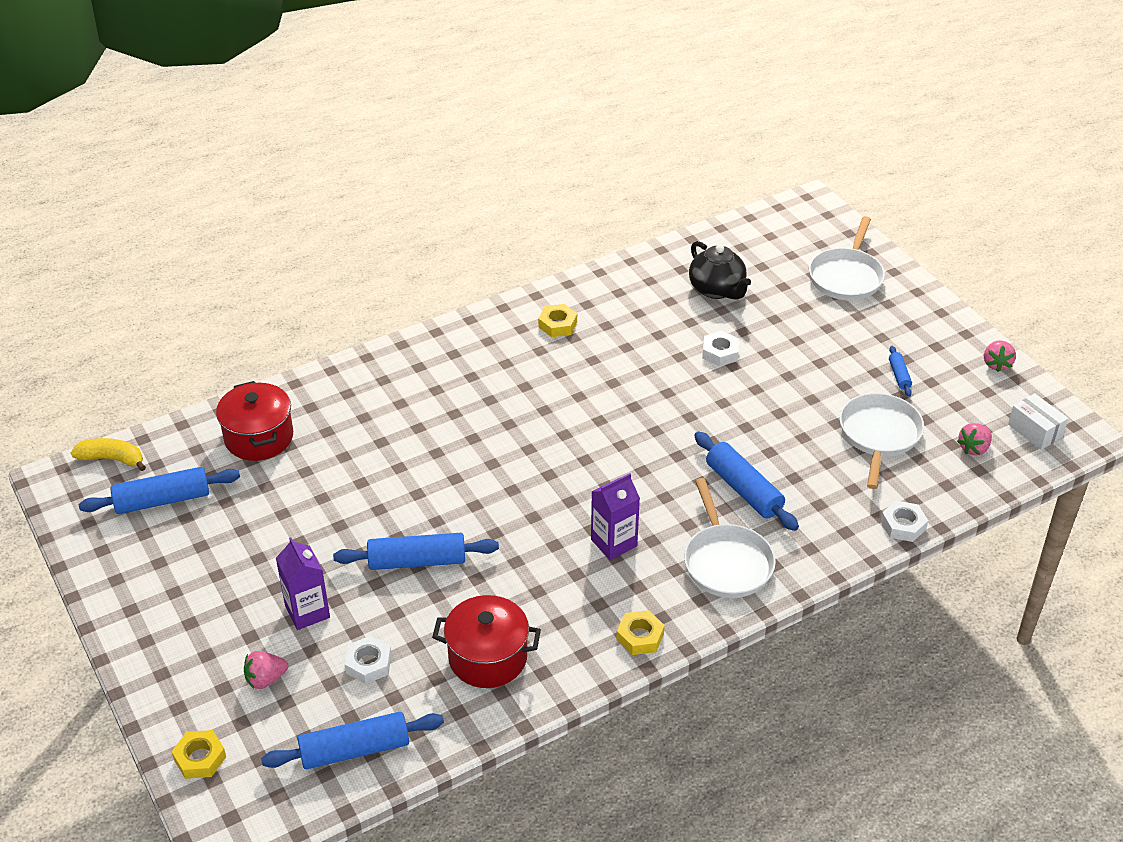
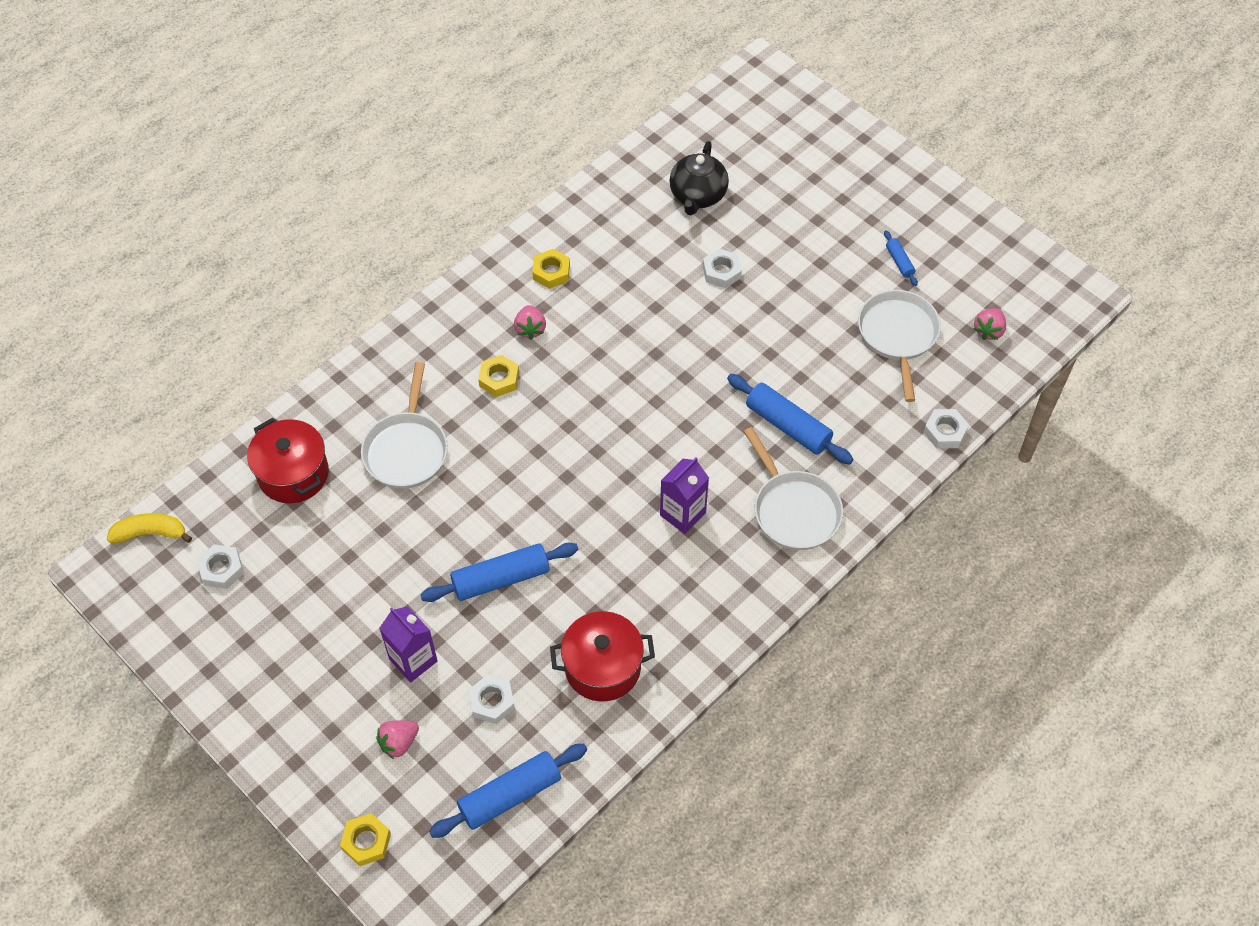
camera: 15 degrees left, 15 degrees up
blue rolling pin [79,467,240,514] -> white nut [197,544,244,589]
yellow nut [616,610,665,655] -> yellow nut moved to [478,355,519,397]
black teapot [689,241,751,300] -> black teapot turned 60 degrees clockwise [669,141,729,215]
white pan [809,216,885,301] -> white pan moved to [361,362,448,489]
pink strawberry [984,341,1016,372] -> pink strawberry moved to [514,305,546,340]
white box [1008,393,1069,450] -> none

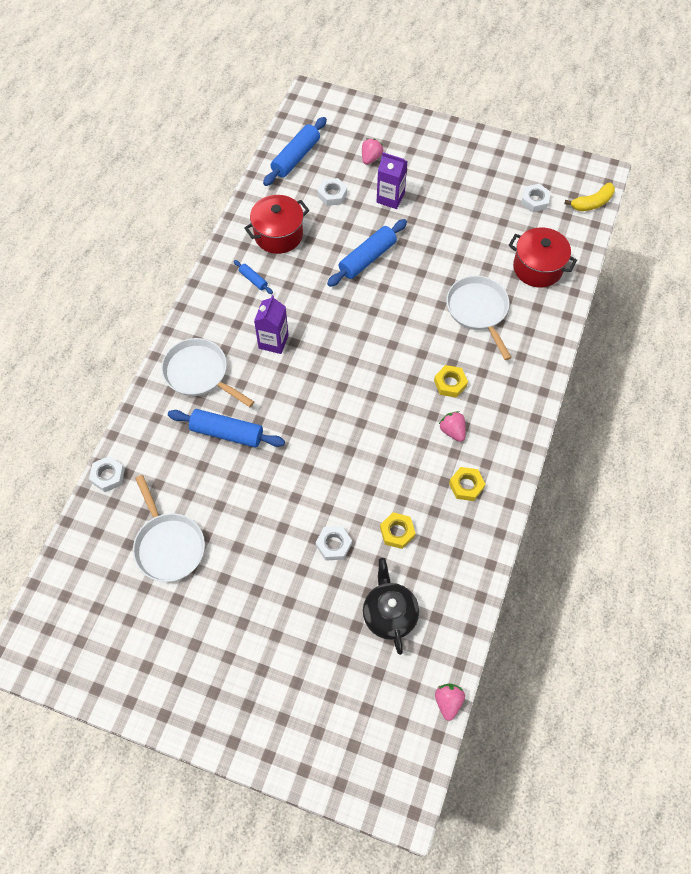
camera: 155 degrees right, 5 degrees up
yellow nut [340,813,391,866] -> yellow nut moved to [380,512,416,549]
blue rolling pin [884,230,918,286] -> blue rolling pin moved to [234,260,273,294]
pink strawberry [974,308,1006,340] -> pink strawberry moved to [435,684,465,721]

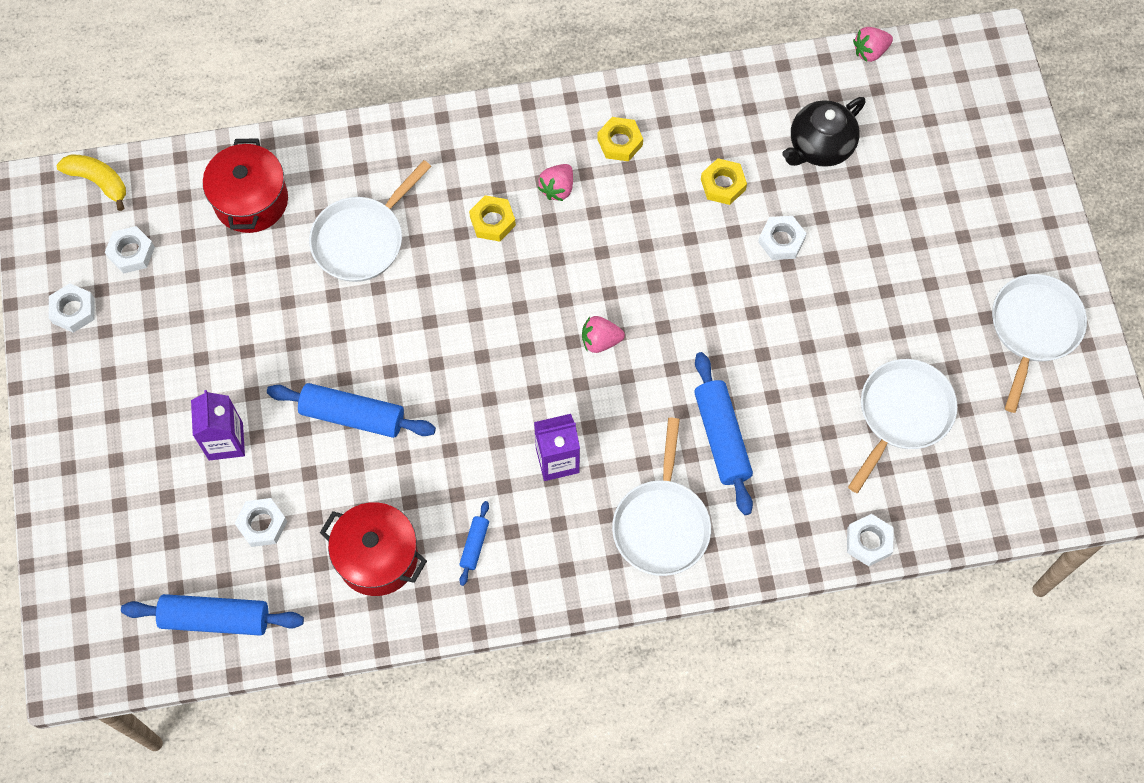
camera: 120 degrees left, 5 degrees up
pink strawberry [362,138,383,165] -> pink strawberry moved to [582,316,625,353]
none -> white nut [49,283,94,333]
none -> white pan [992,274,1087,413]

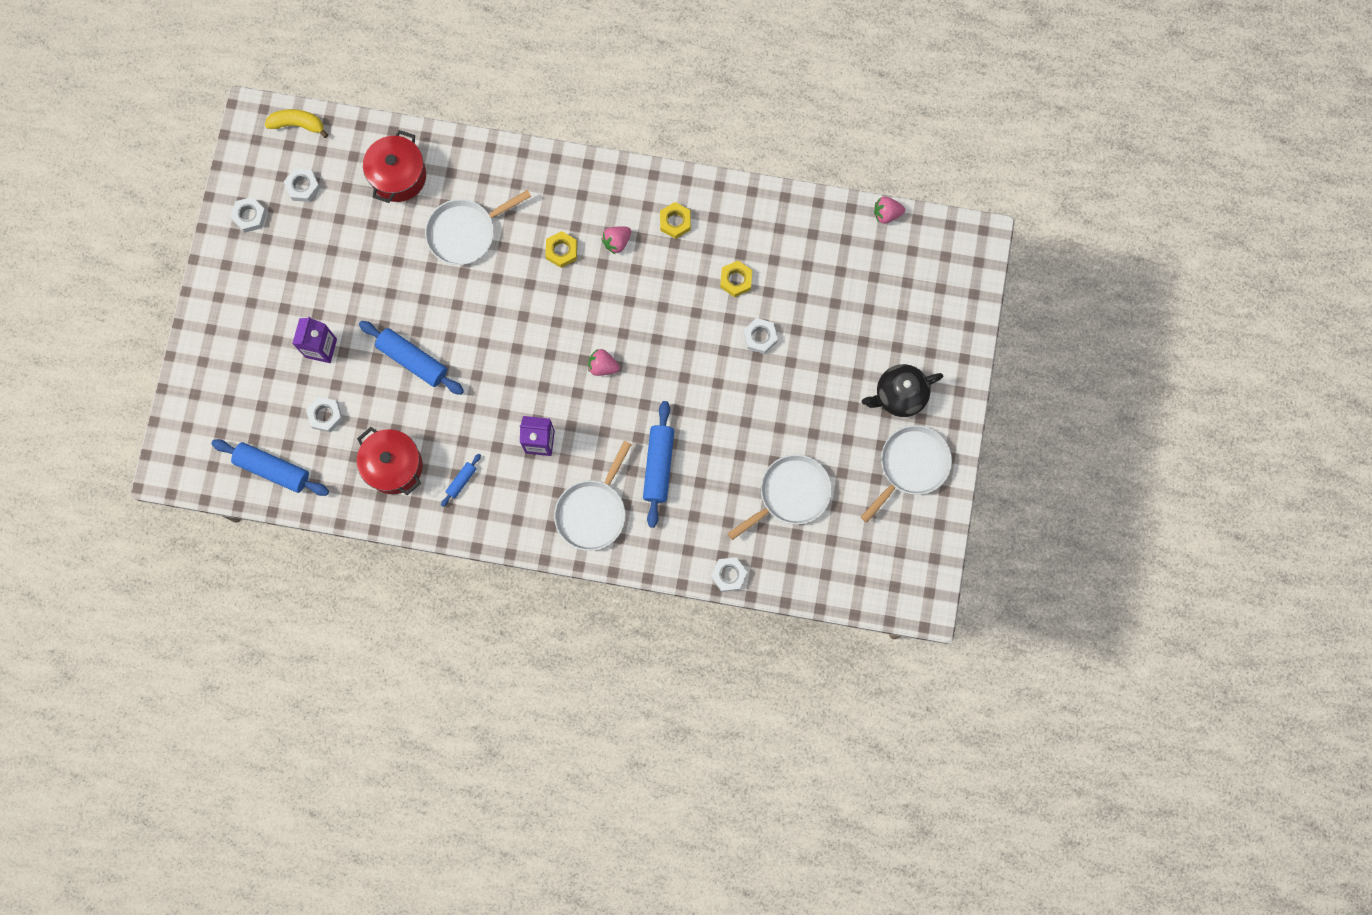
camera: 20 degrees right, 10 degrees up
yellow banana [57,154,126,211] -> yellow banana turned 45 degrees counterclockwise [265,109,328,138]
black teapot [782,97,866,167] -> black teapot moved to [862,364,943,417]

